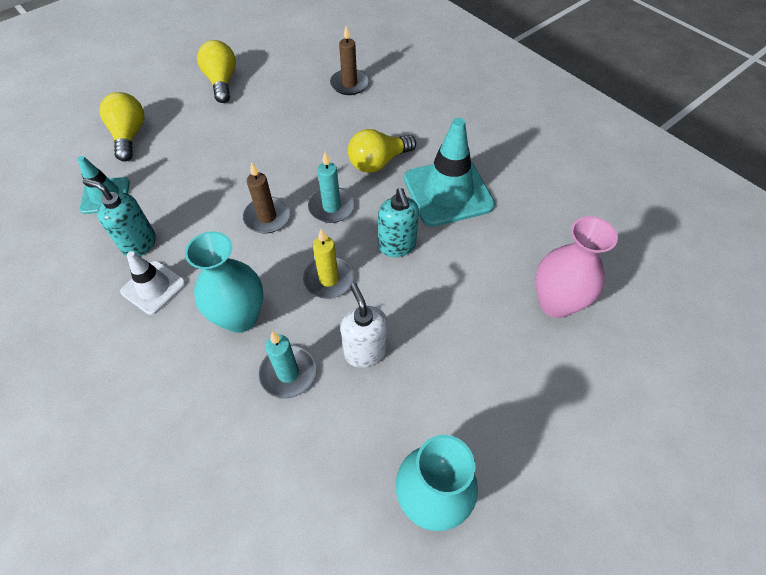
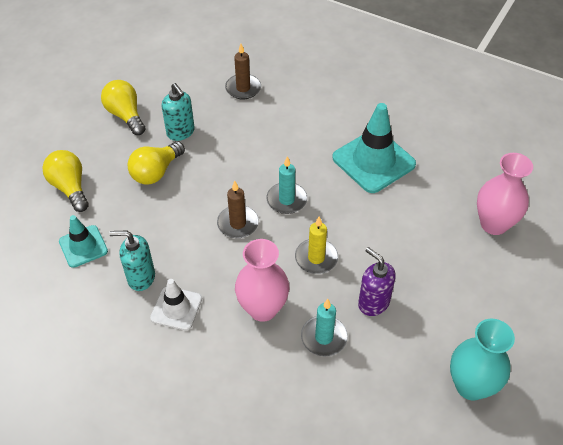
camera: 20 degrees left, 5 degrees down
turquoise vase [185,231,263,333] -> pink vase [235,239,289,322]
white soap dispenser [340,283,387,368] -> purple soap dispenser [358,247,396,316]
yellow light bulb [348,129,416,173] -> yellow light bulb moved to [128,141,185,185]
turquoise soap dispenser [378,188,419,257] -> turquoise soap dispenser moved to [162,83,195,141]

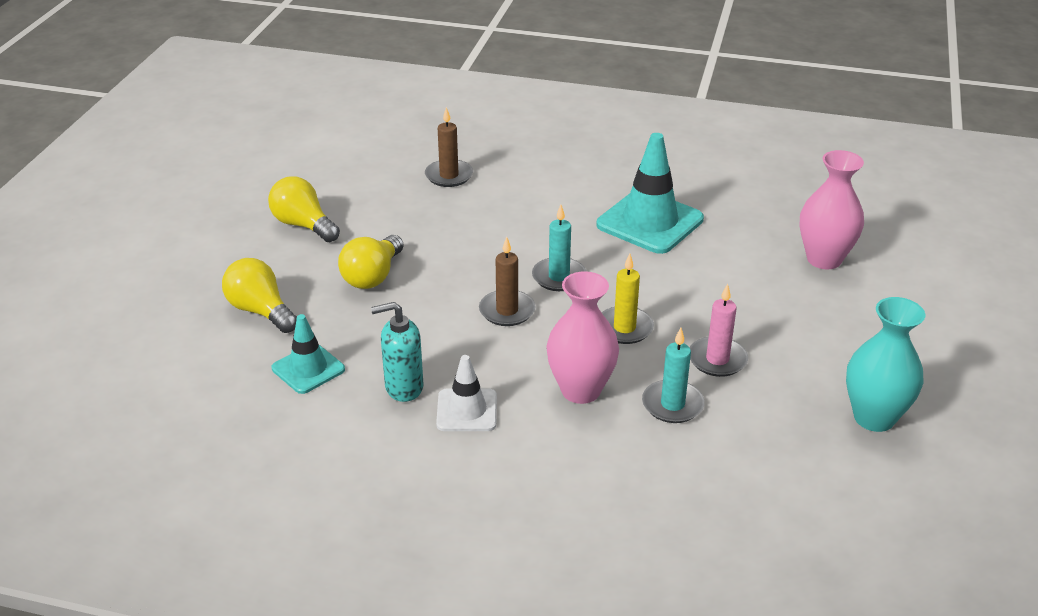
camera: 15 degrees left, 15 degrees down
turquoise soap dispenser [162,83,195,141] -> none
purple soap dispenser [358,247,396,316] -> pink candle [690,284,748,377]

